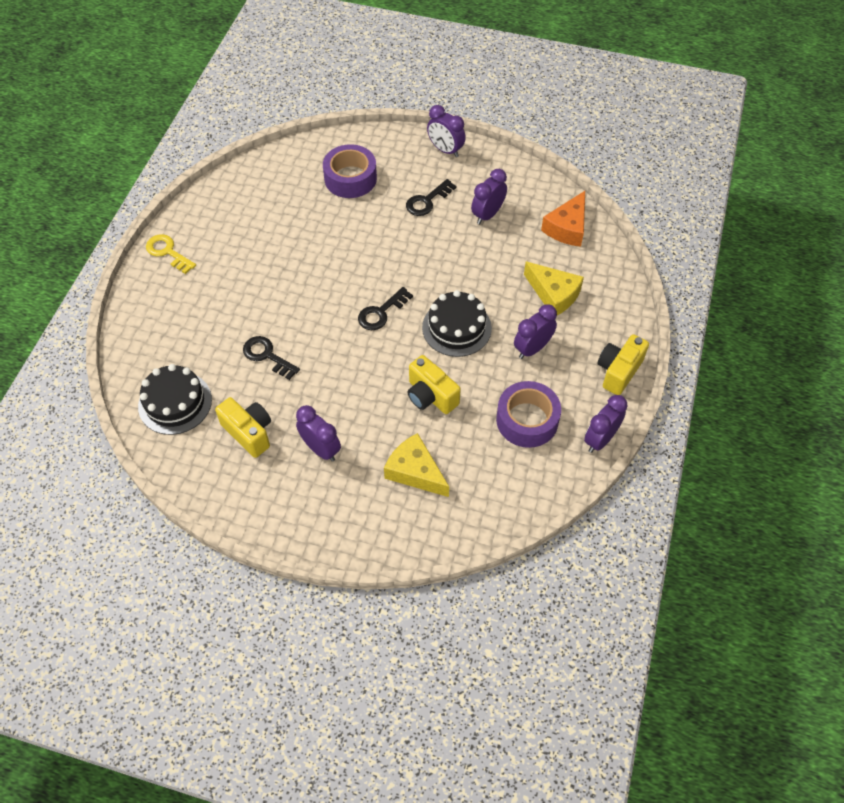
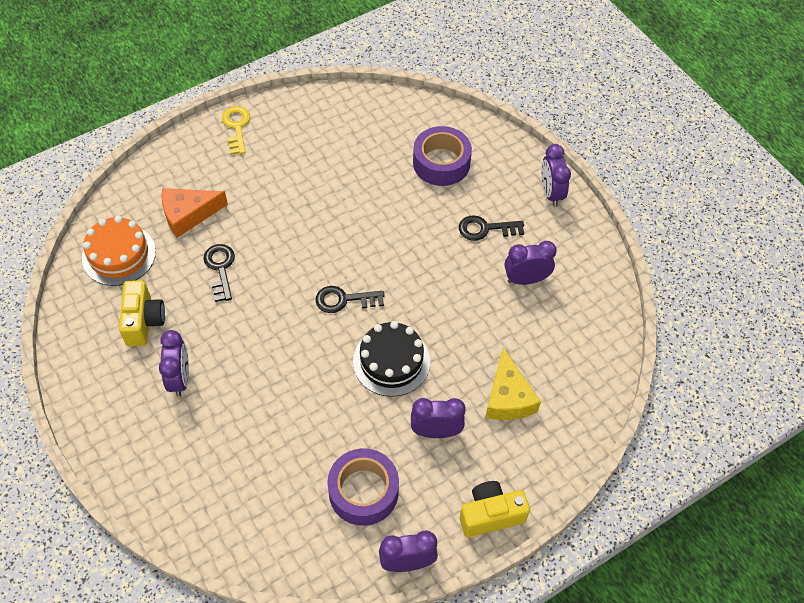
camera: 40 degrees right, 0 degrees up
black cake [138,364,212,435] -> orange cake [82,216,156,286]
yellow cheese [384,433,449,497] -> none
yellow camera [407,355,461,414] -> none
orange cheese [541,191,585,247] -> orange cheese moved to [161,188,228,238]

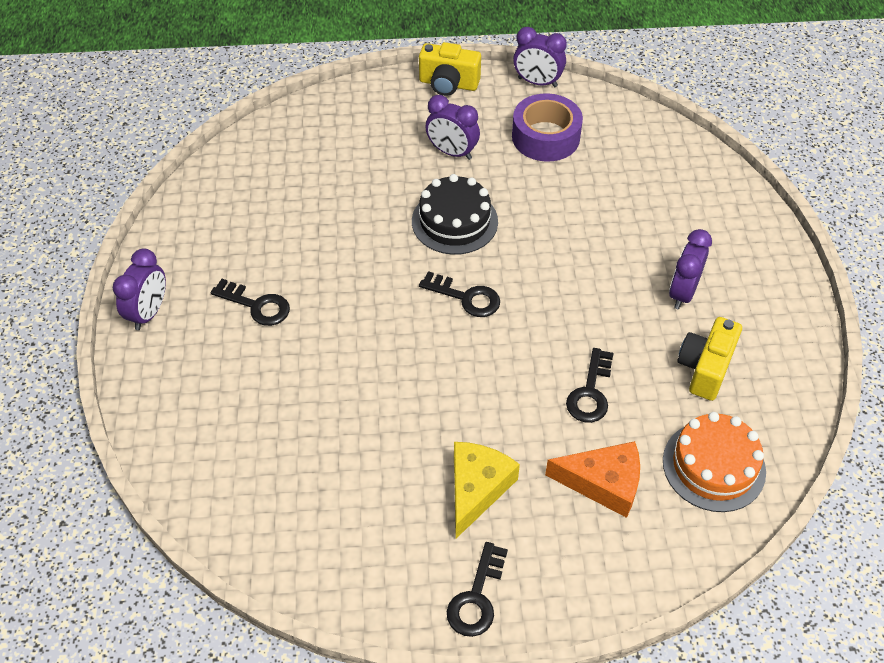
camera: 150 degrees left, 5 degrees down
yellow key [222,106,250,155] -> black key [447,542,508,637]
purple tape [413,126,472,186] -> none
yellow cheese [485,348,541,420] -> yellow cheese moved to [454,442,520,538]
purple clock [505,241,557,285] -> none

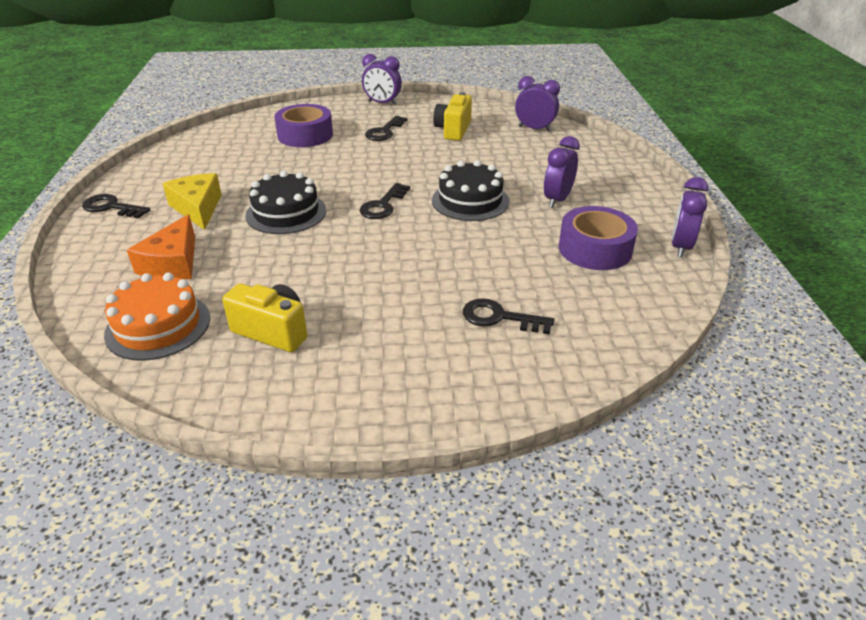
camera: 90 degrees right, 15 degrees down
yellow camera [419,42,481,96] -> yellow camera moved to [433,92,472,141]
yellow cheese [454,442,520,538] -> yellow cheese turned 135 degrees counterclockwise [163,173,222,230]
black key [566,348,613,423] -> black key moved to [463,298,554,334]
purple clock [669,229,712,309] -> purple clock moved to [515,76,560,132]
none -> black cake [245,171,326,234]
none -> purple tape [274,104,333,147]

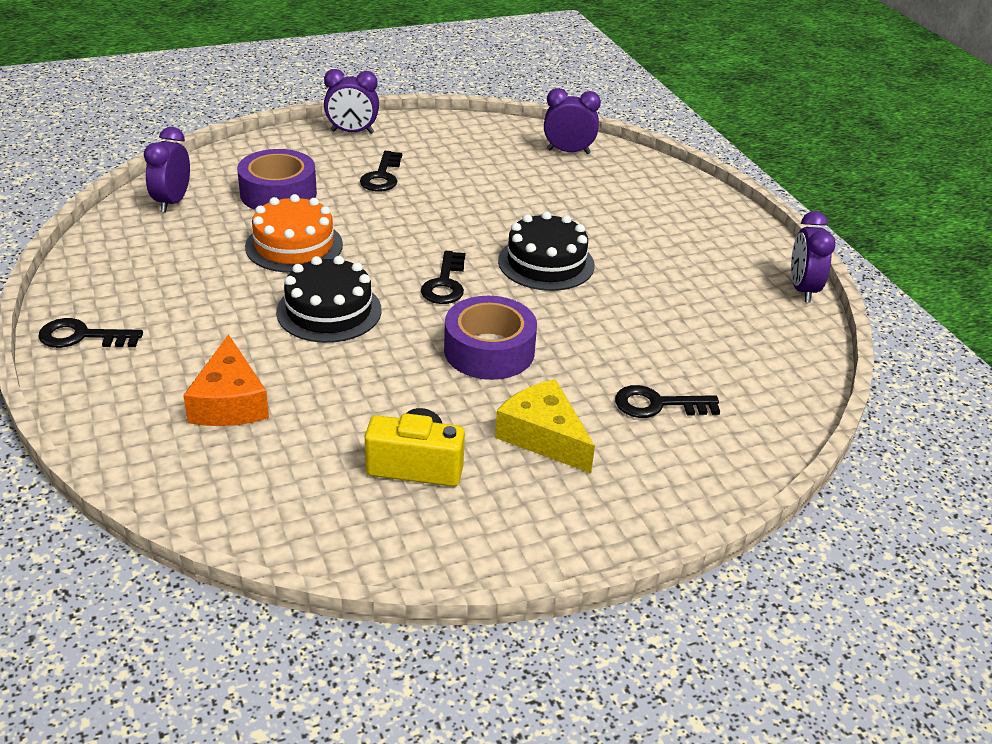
camera: 20 degrees left, 0 degrees up
orange cake [104,272,210,361] -> orange cake moved to [245,194,343,273]
yellow cheese [163,173,222,230] -> yellow cheese moved to [495,379,595,473]
yellow camera [433,92,472,141] -> none
purple clock [544,136,580,208] -> purple clock moved to [144,127,190,213]
purple tape [559,206,638,270] -> purple tape moved to [444,296,537,380]

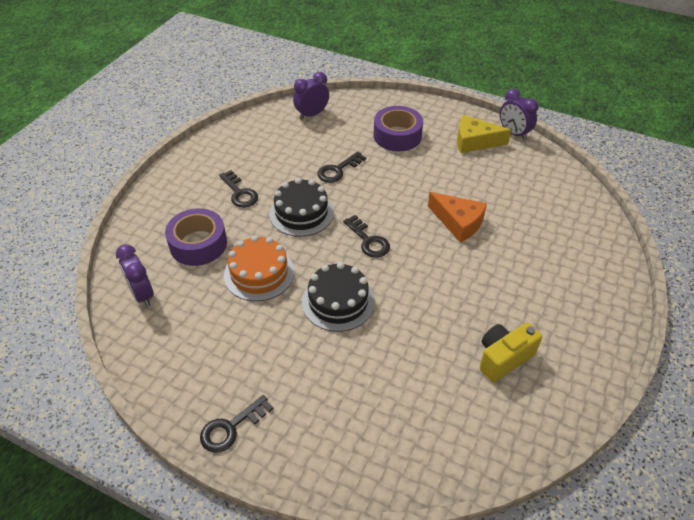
camera: 40 degrees left, 10 degrees up
orange cheese [183,334,269,426] -> orange cheese moved to [428,192,487,243]
purple clock [324,69,379,134] -> none
purple tape [444,296,537,380] -> purple tape moved to [374,106,423,151]
yellow cheese [495,379,595,473] -> yellow cheese moved to [457,115,511,153]
black cake [498,211,594,291] -> black cake moved to [269,178,334,237]
black key [615,385,720,418] -> black key moved to [317,152,366,183]

